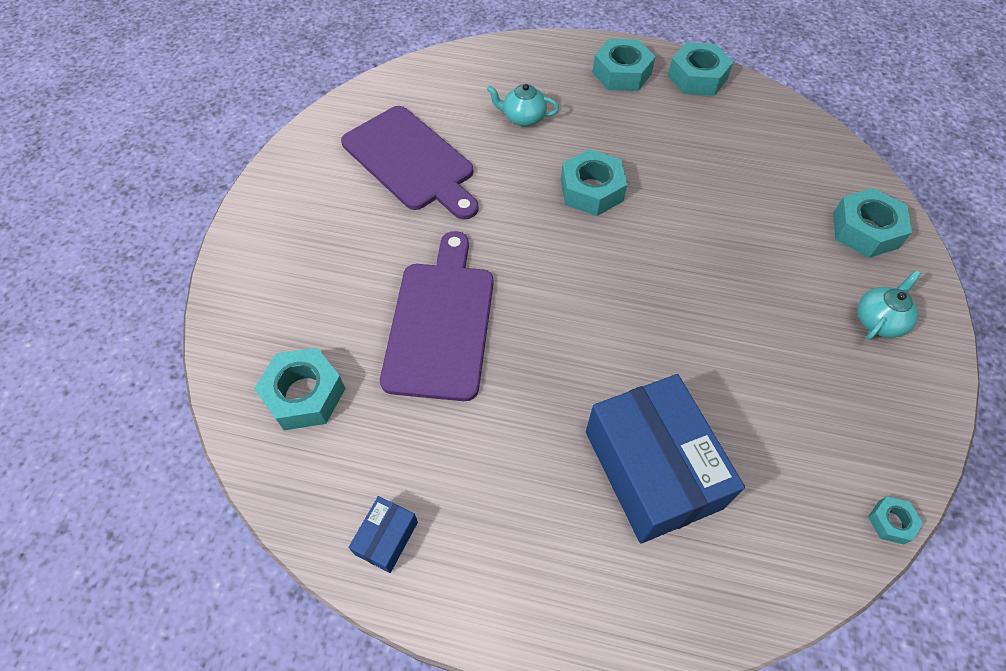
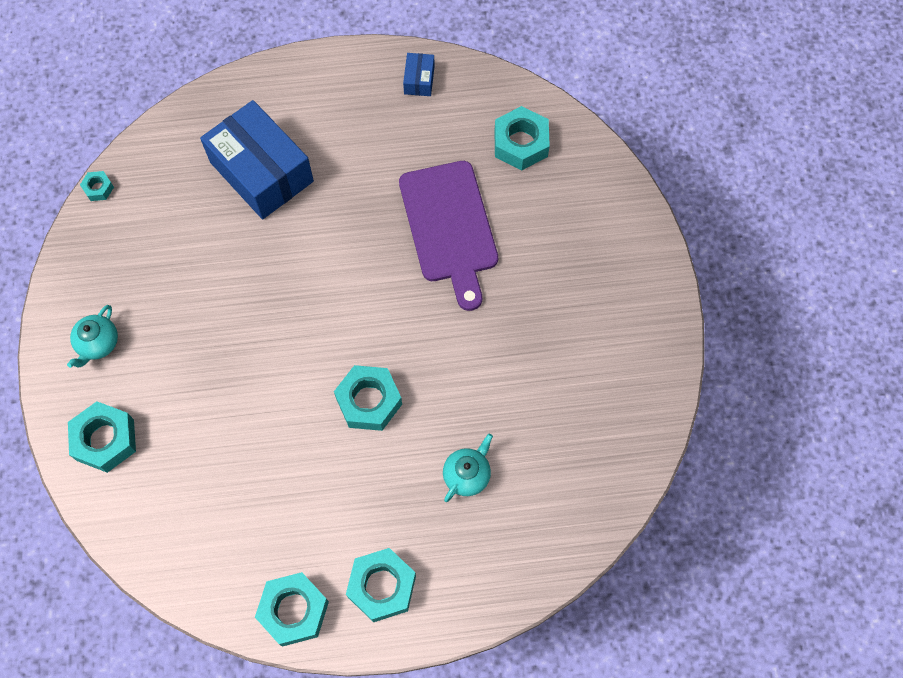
camera: 160 degrees right, 10 degrees up
purple cutting board [341,106,479,220] -> none
turquoise teapot [487,84,559,127] -> turquoise teapot turned 45 degrees counterclockwise [443,433,493,502]

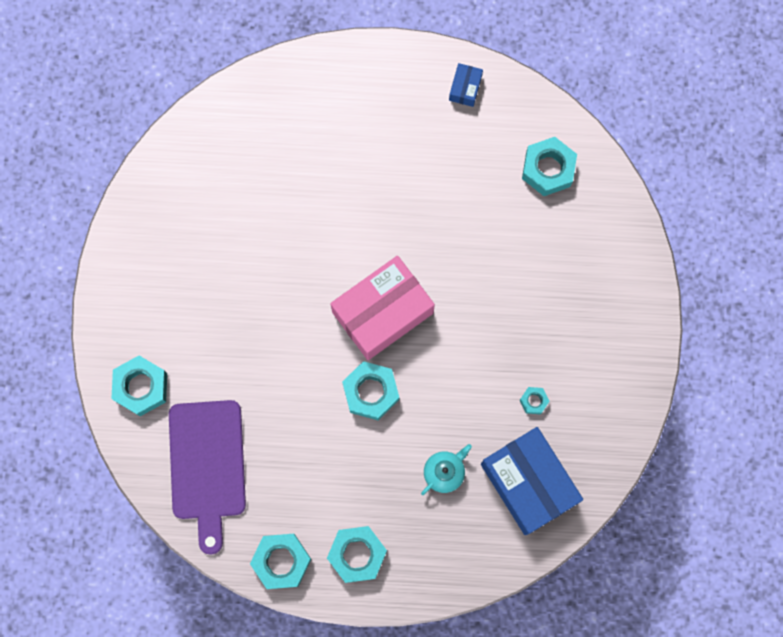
camera: 10 degrees right, 10 degrees up
turquoise teapot [67,305,118,368] -> none
turquoise nut [80,171,114,201] -> turquoise nut moved to [520,387,549,414]
blue box [200,100,314,219] -> blue box moved to [481,427,583,535]
purple cutting board [399,161,498,311] -> purple cutting board moved to [169,400,246,555]
none -> pink box [330,256,435,360]

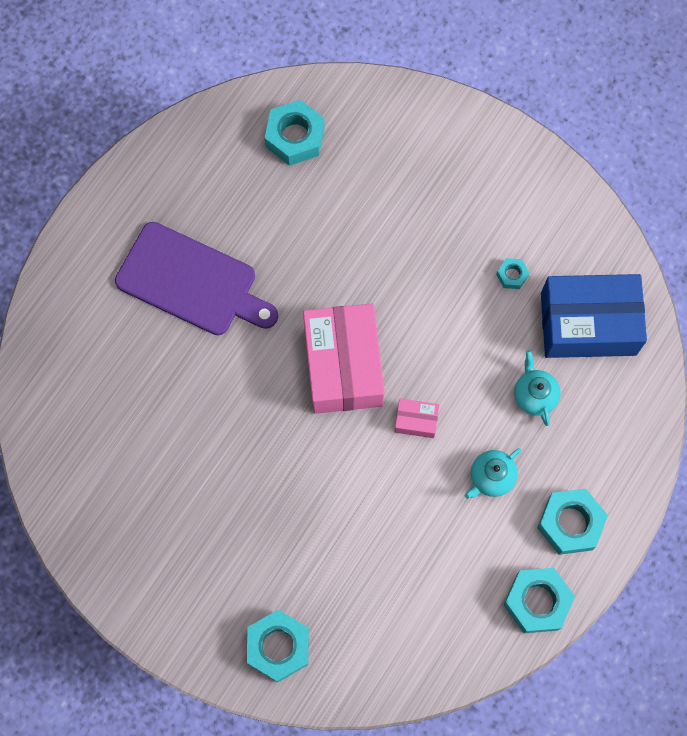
camera: 60 degrees left, 5 degrees down
purple cutting board [169,400,246,555] -> purple cutting board moved to [115,222,278,335]
turquoise nut [342,361,399,420] -> pink box [394,399,439,438]
blue box [449,63,483,107] -> none
none -> turquoise teapot [465,448,521,499]

